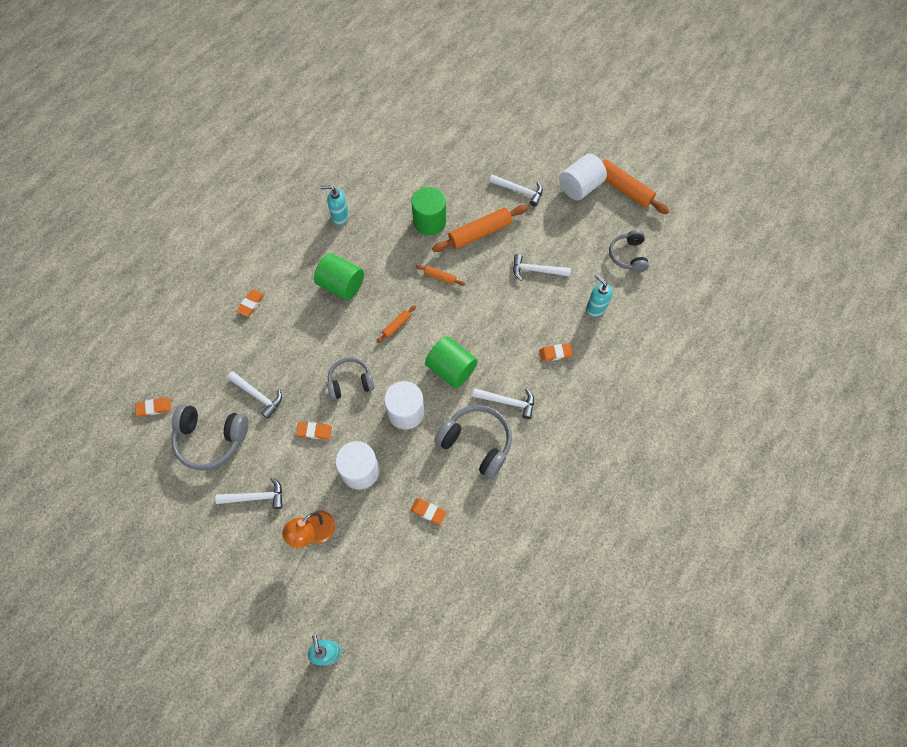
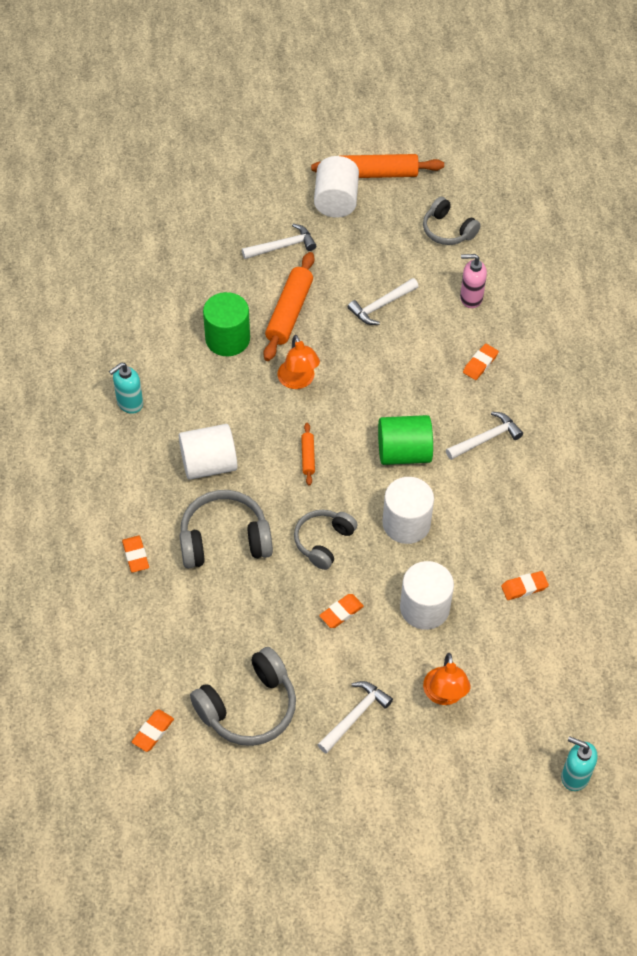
camera: 45 degrees left, 10 degrees down
white hammer [227,371,282,419] -> none
green cylinder [314,253,364,300] -> white cylinder [179,424,237,480]
orange rolling pin [416,265,465,286] -> orange lamp [277,335,320,389]
grey headphones [434,405,512,479] -> grey headphones moved to [179,490,273,569]
turquoise soap dispenser [586,275,613,317] -> pink soap dispenser [460,254,487,308]

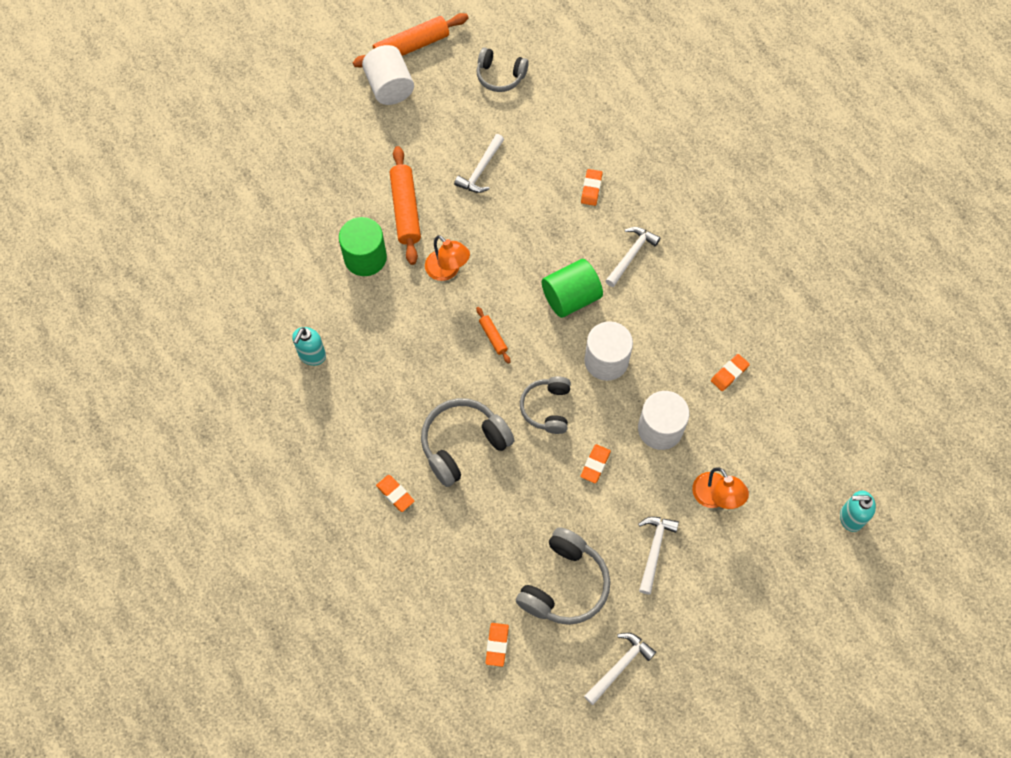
camera: 25 degrees left, 10 degrees up
white cylinder [179,424,237,480] -> none
white hammer [242,224,316,259] -> white hammer moved to [584,632,656,705]
pink soap dispenser [460,254,487,308] -> none

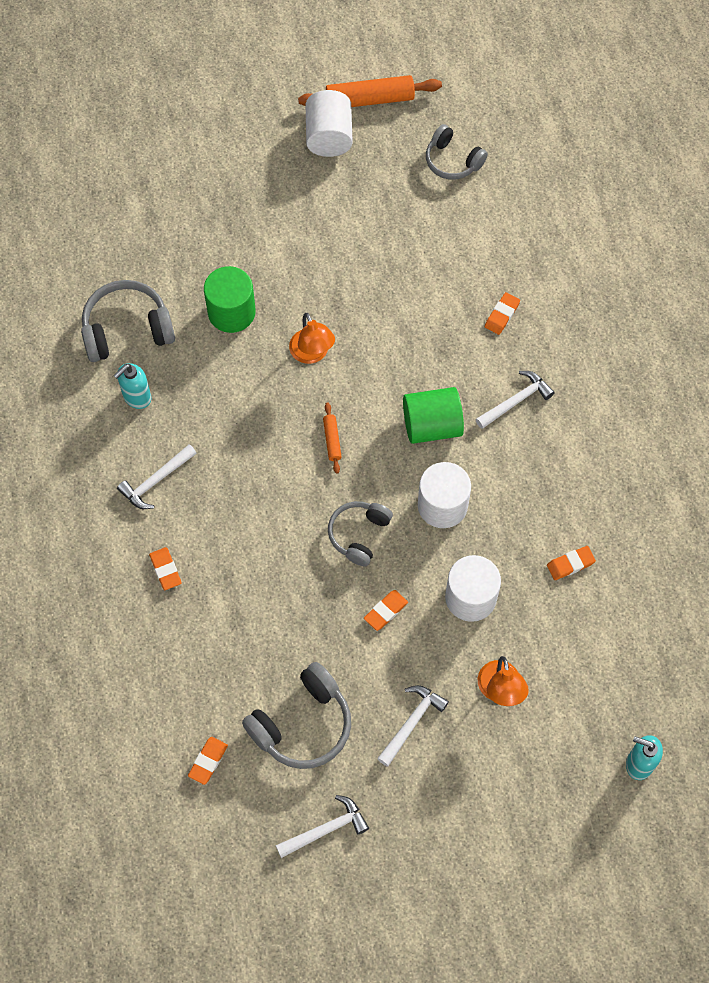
camera: 20 degrees right, 0 degrees up
orange rolling pin [390,146,421,265] -> none
grey headphones [421,398,514,487] -> grey headphones moved to [81,280,175,362]
white hammer [454,134,504,193] -> white hammer moved to [117,444,197,509]

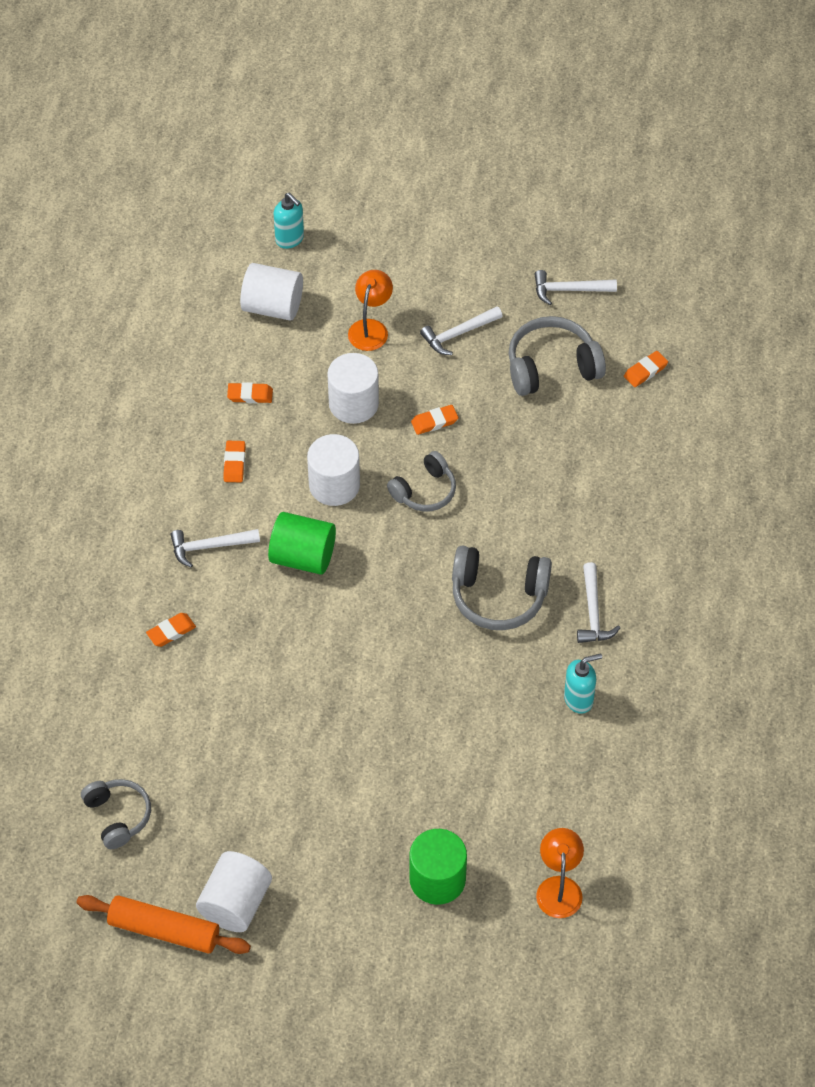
camera: 155 degrees left, 10 degrees down
grey headphones [81,280,175,362] -> grey headphones moved to [452,546,552,630]
white hammer [117,444,197,509] -> white hammer turned 105 degrees clockwise [577,562,620,643]
orange eraser [149,547,182,590] -> orange eraser moved to [224,441,245,482]
green cylinder [204,266,256,333] -> green cylinder moved to [409,829,467,905]
orange lamp [289,313,335,364] -> orange lamp moved to [536,828,584,918]
orange rolling pin [323,403,342,474] -> none
none -> white cylinder [240,263,303,321]

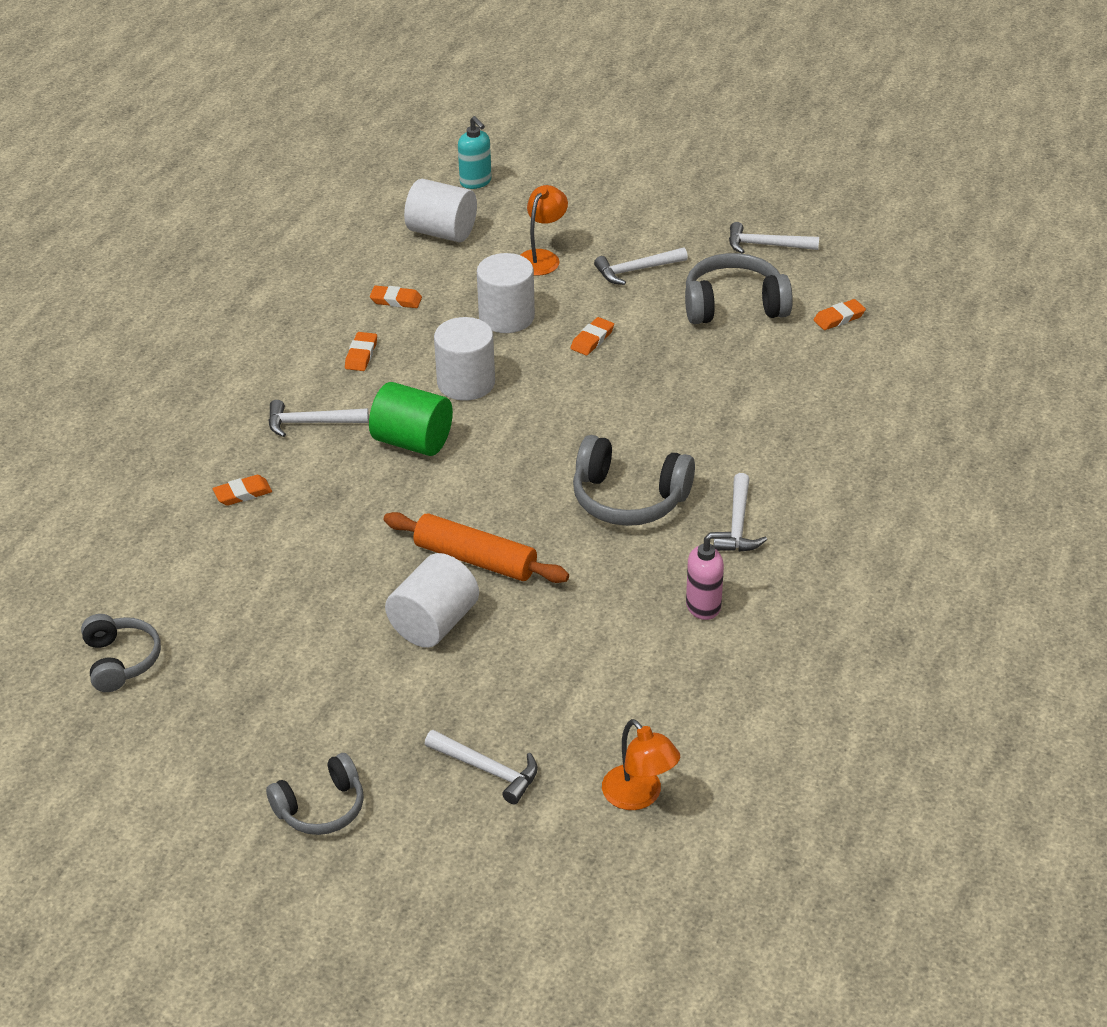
camera: 10 degrees right, 15 degrees down
orange rolling pin [76,895,251,954] -> orange rolling pin moved to [384,512,569,583]
white cylinder [196,851,272,932] -> white cylinder moved to [385,553,479,648]
grey headphones [387,451,456,512] -> grey headphones moved to [266,753,364,835]
green cylinder [409,829,467,905] -> white hammer [425,730,538,804]
orange eraser [411,405,459,435] -> orange eraser turned 45 degrees counterclockwise [571,317,614,355]
orange lamp [536,828,584,918] -> orange lamp turned 135 degrees clockwise [602,719,680,810]
turquoise soap dispenser [564,653,602,714] -> pink soap dispenser [686,532,732,620]

